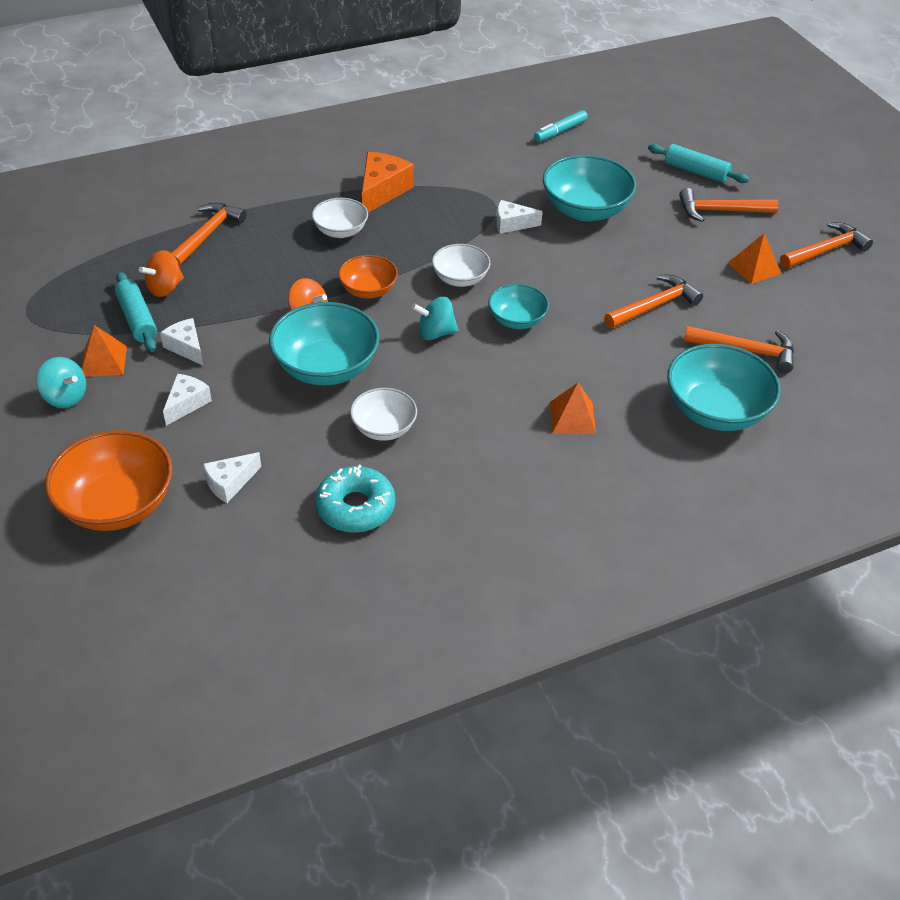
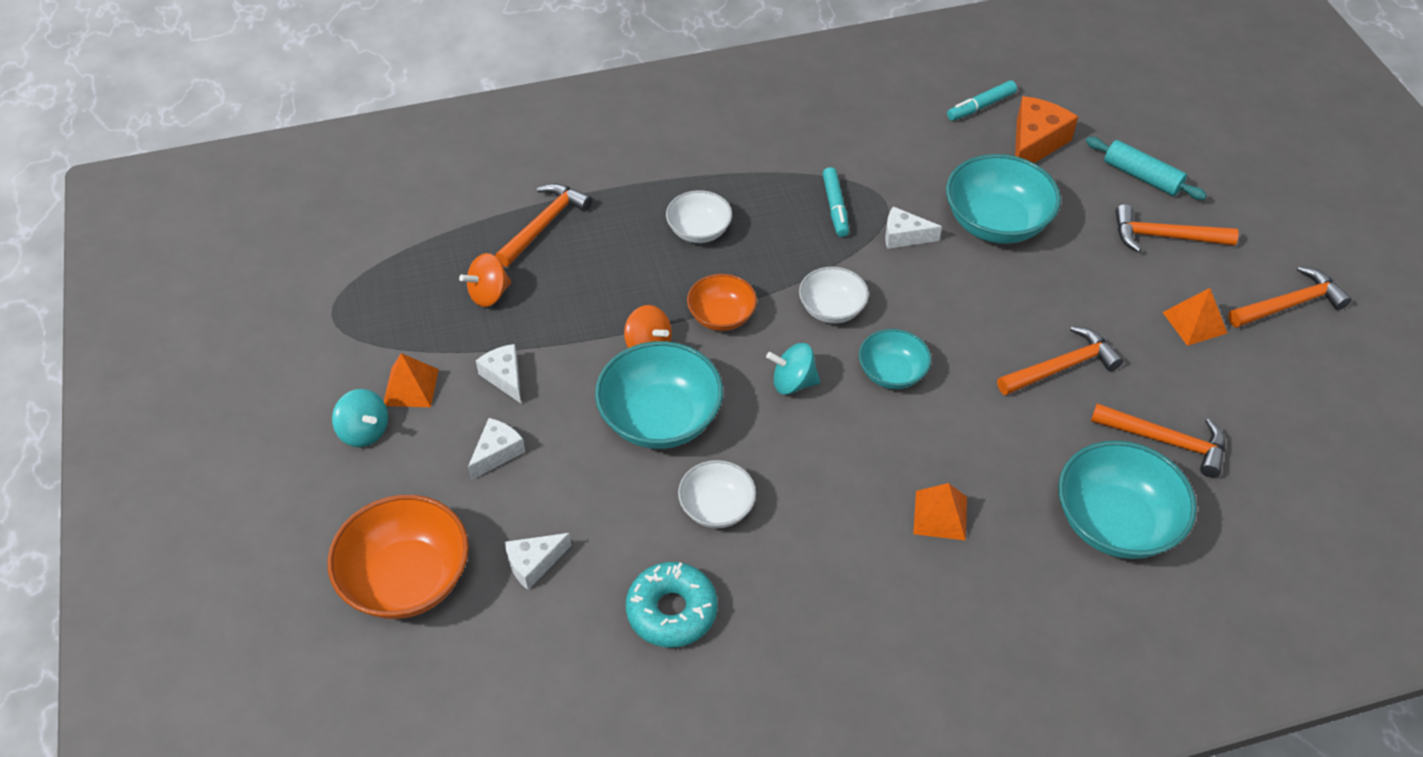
camera: 10 degrees right, 5 degrees up
turquoise rolling pin [115,272,157,352] -> none
orange cheese [362,152,414,213] -> orange cheese moved to [1015,96,1078,163]
none -> turquoise marker [823,167,849,237]

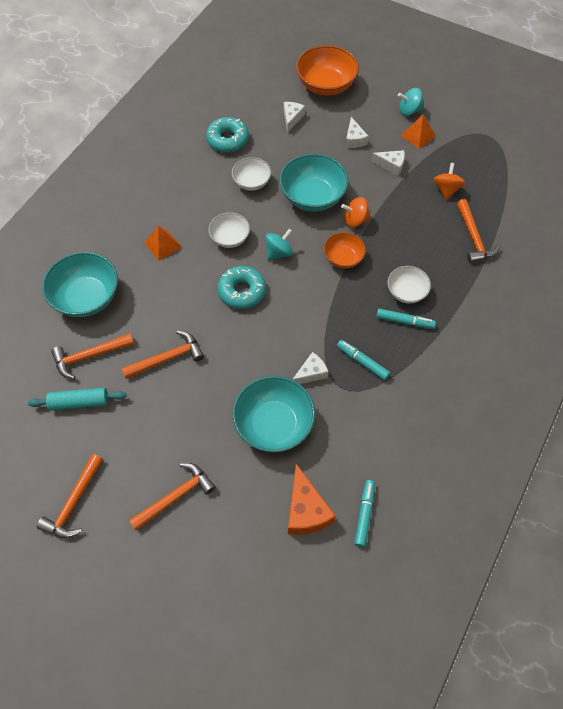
camera: 135 degrees right, 10 degrees up
white bowl [799,267,869,324] -> white bowl moved to [208,212,250,248]
turquoise bowl [859,329,931,389] -> turquoise donut [218,266,266,309]
orange hammer [997,326,1123,395] -> orange hammer turned 135 degrees counterclockwise [122,331,204,379]
turquoise rolling pin [1086,137,1207,200] -> turquoise rolling pin moved to [28,388,126,411]
orange pyramid [1163,288,1228,346] -> none
none -> turquoise marker [376,309,436,329]

